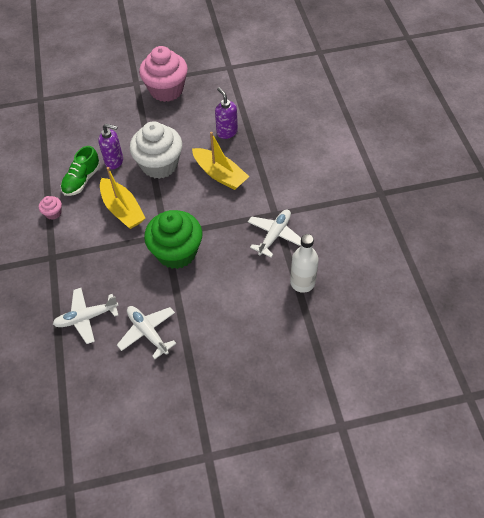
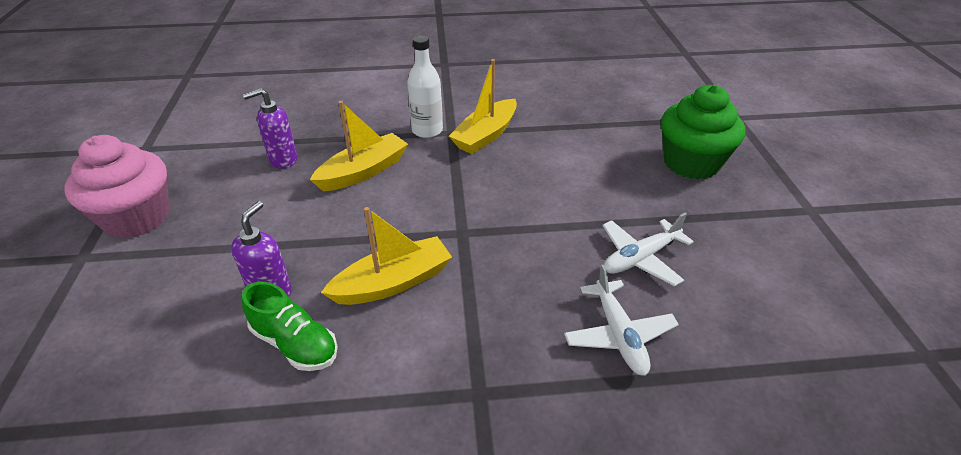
camera: 85 degrees left, 15 degrees down
pink cupcake [39,196,62,220] -> none
white cupcake [130,121,182,179] -> none
green cupcake [144,210,202,269] -> green cupcake moved to [661,85,745,179]
white plane [248,210,301,257] -> yellow boat [449,59,517,154]
white bottle [290,234,319,293] -> white bottle moved to [407,36,443,138]

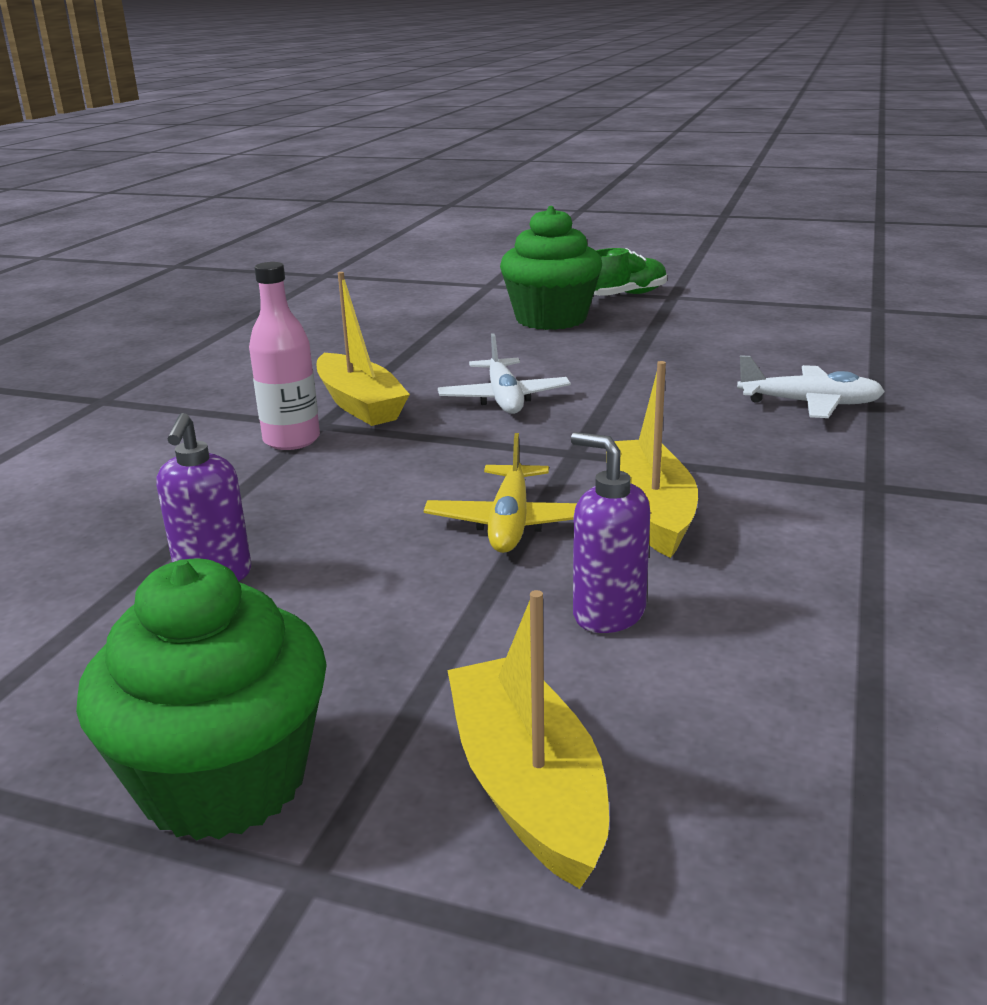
camera: 65 degrees left, 15 degrees down
pink cupcake [64,135,170,239] -> green cupcake [76,558,327,841]
green shoe [242,282,338,371] -> green shoe moved to [594,248,667,296]
yellow boat [310,101,408,191] -> yellow boat moved to [447,590,609,889]
white bottle [407,36,443,138] -> pink bottle [249,262,320,450]
white plane [602,213,694,286] -> white plane moved to [438,333,571,414]
none -> yellow plane [424,433,577,553]

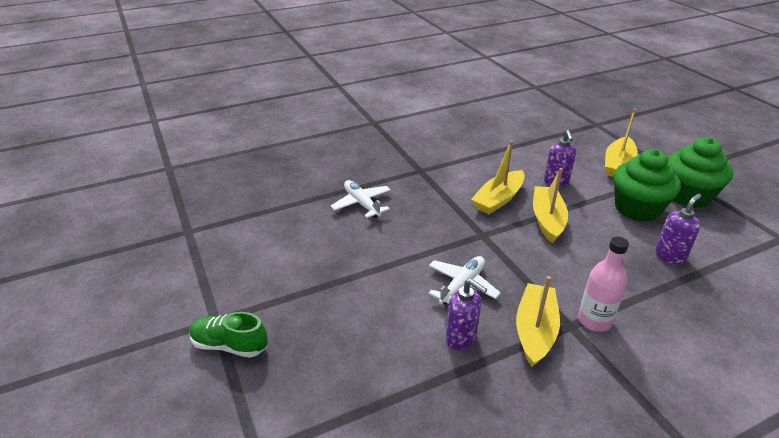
camera: 135 degrees left, 10 degrees up
yellow plane [424,433,577,553] -> yellow boat [533,168,568,243]
green cupcake [500,206,602,330] -> green cupcake moved to [613,149,681,222]
none -> purple soap dispenser [446,279,487,350]

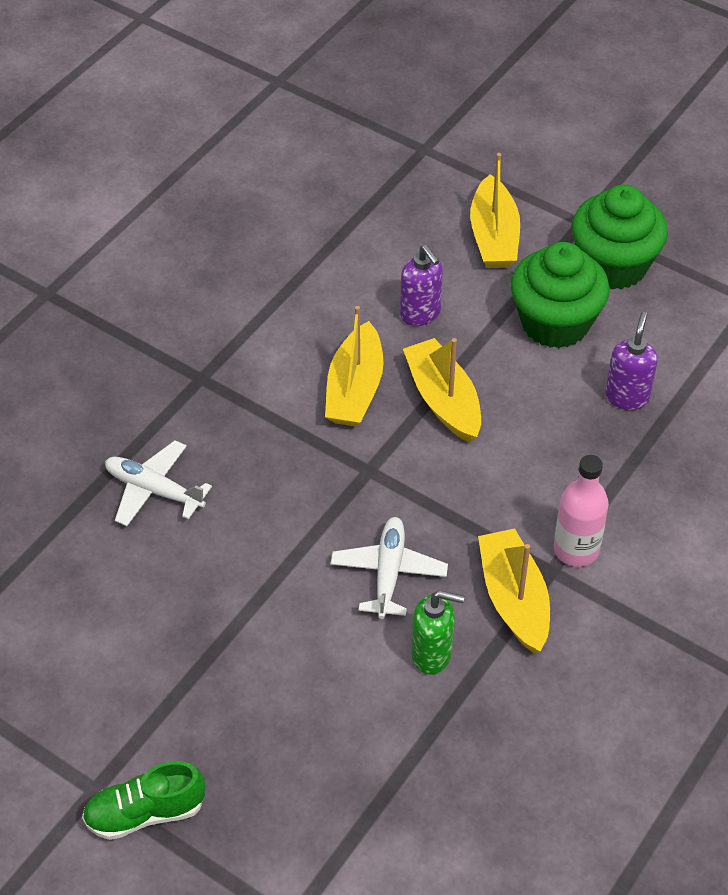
camera: 30 degrees left, 15 degrees up
purple soap dispenser [446,279,487,350] -> green soap dispenser [412,590,465,674]

